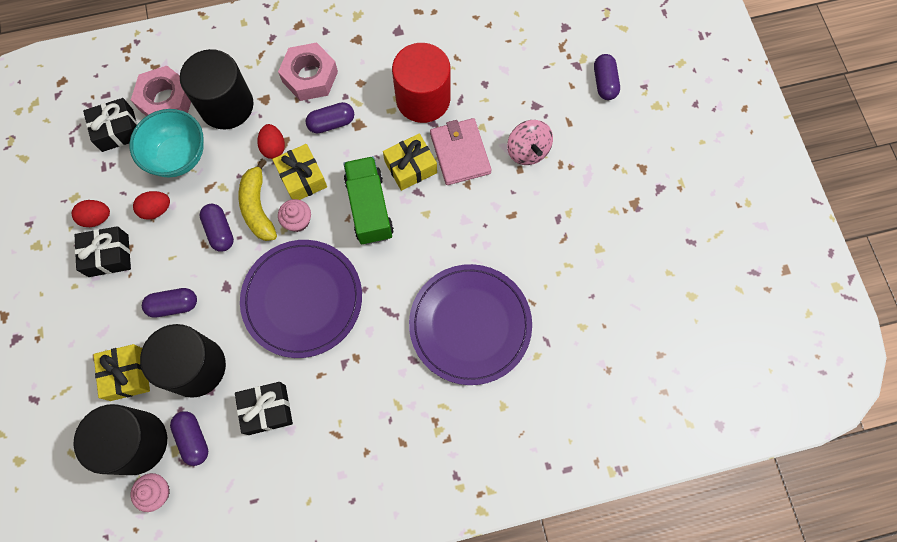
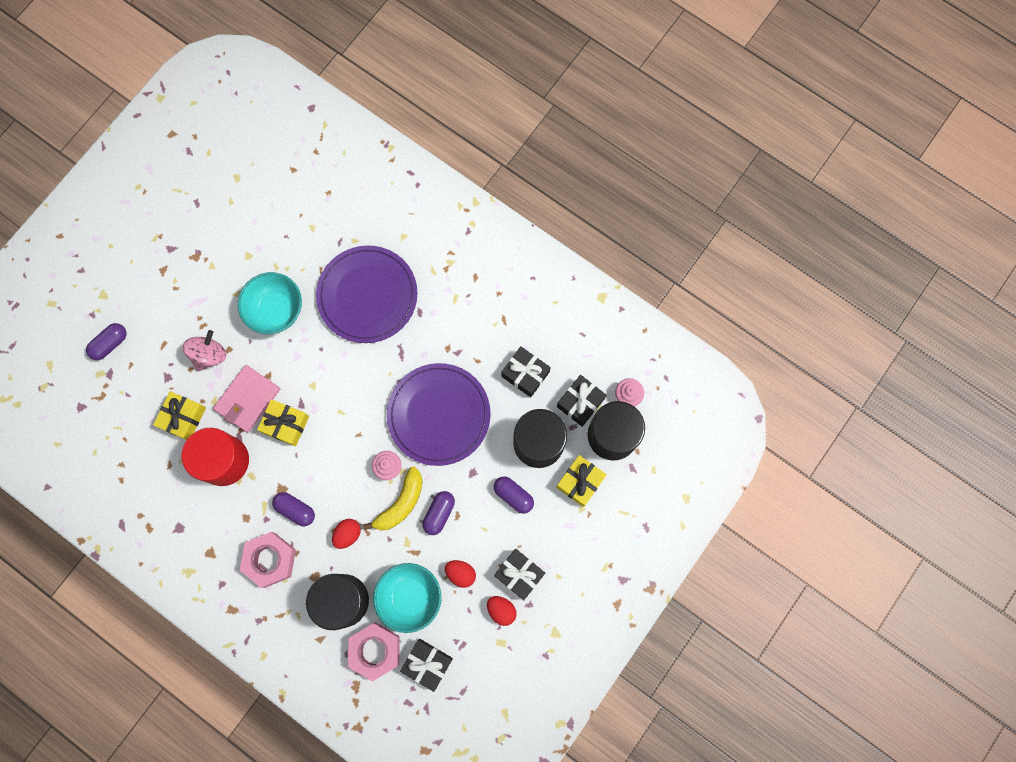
camera: 130 degrees left, 5 degrees up
purple capsule [170,411,208,466] -> black gift [557,375,607,427]
yellow gift [272,144,327,200] -> yellow gift moved to [153,391,206,440]
green truck [343,156,394,245] -> none
none -> turquoise bowl [238,272,302,334]

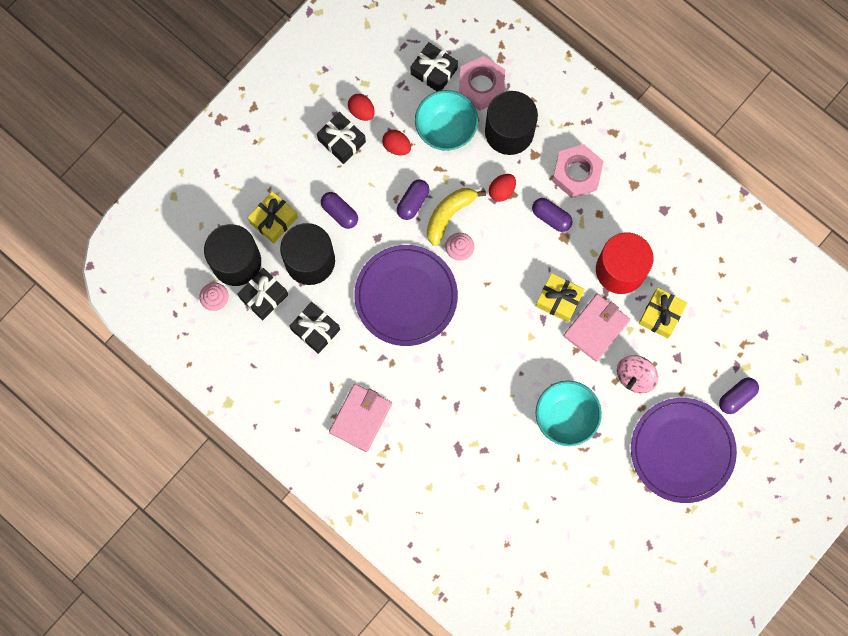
camera: 175 degrees left, 0 degrees up
purple plate [316,245,417,343] -> purple plate moved to [631,398,737,503]
none -> pink wallet [329,384,392,452]

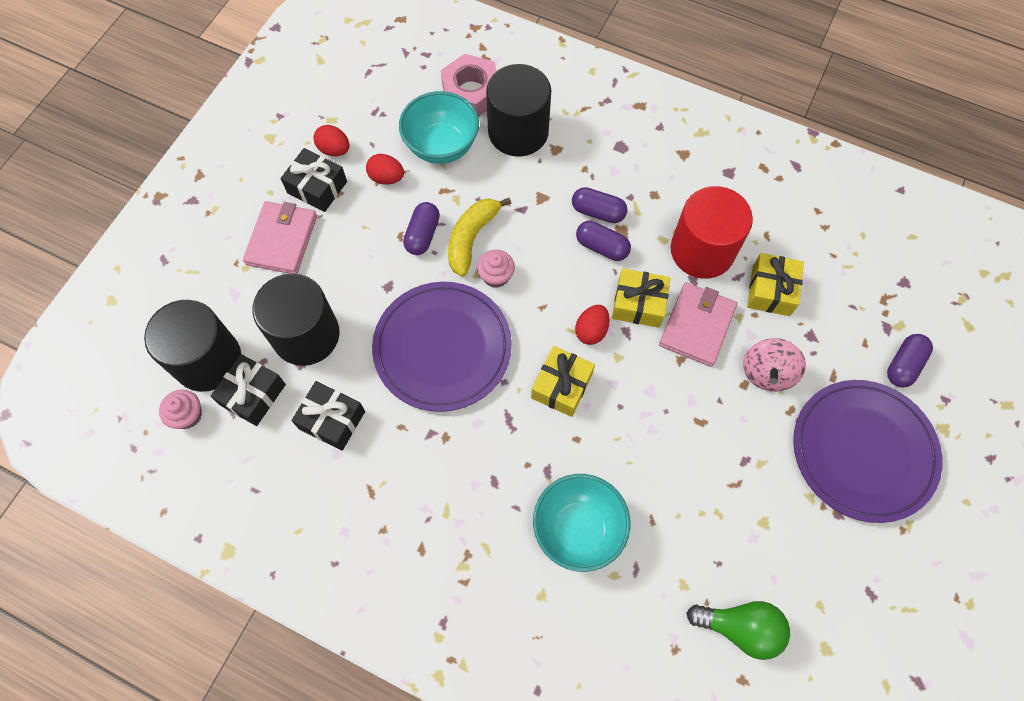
camera: 15 degrees left, 10 degrees down
yellow gift [248,191,298,244] -> yellow gift moved to [531,346,595,417]
purple capsule [321,192,358,229] -> purple capsule moved to [576,221,631,261]
pink wallet [329,384,392,452] -> pink wallet moved to [243,201,317,274]
black gift [410,42,458,91] -> none
red egg [489,174,516,202] -> red egg moved to [575,305,610,345]
turquoise bowl [536,381,602,446] -> turquoise bowl moved to [533,474,631,572]
pink nut [552,144,603,198] -> none
none -> green light bulb [687,601,790,660]

